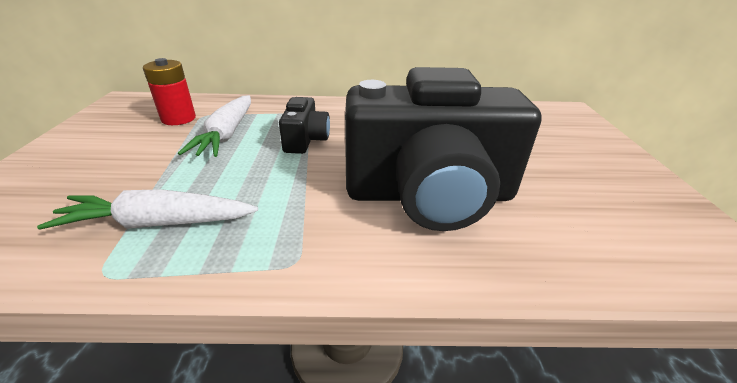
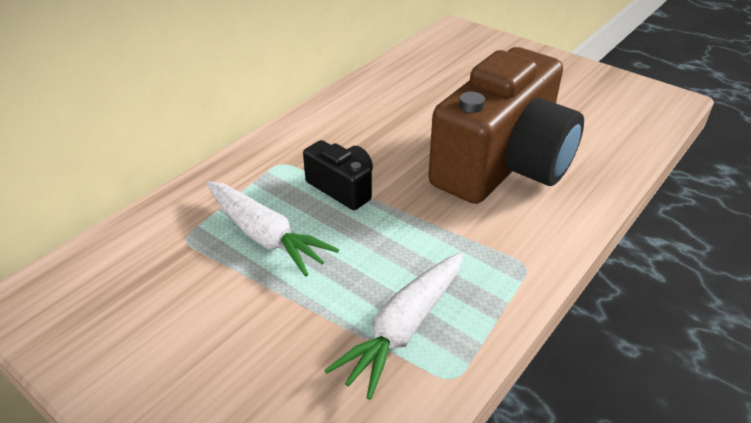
camera: 50 degrees left, 5 degrees up
red battery [143,58,196,125] -> none
black camera [345,67,542,231] -> brown camera [428,47,584,204]

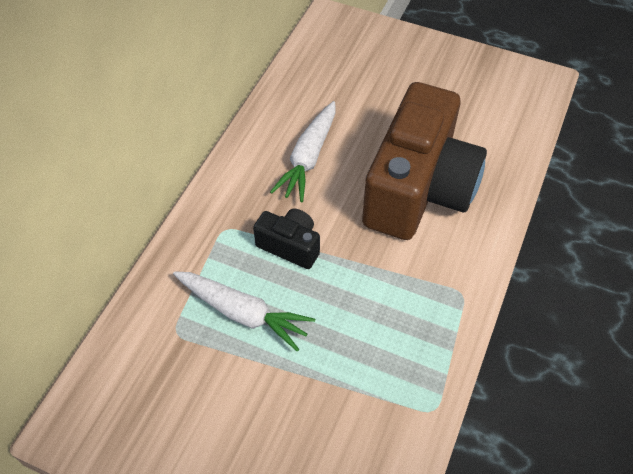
camera: 15 degrees left, 15 degrees up
white carrot [324,252,463,400] -> white carrot moved to [270,101,336,202]

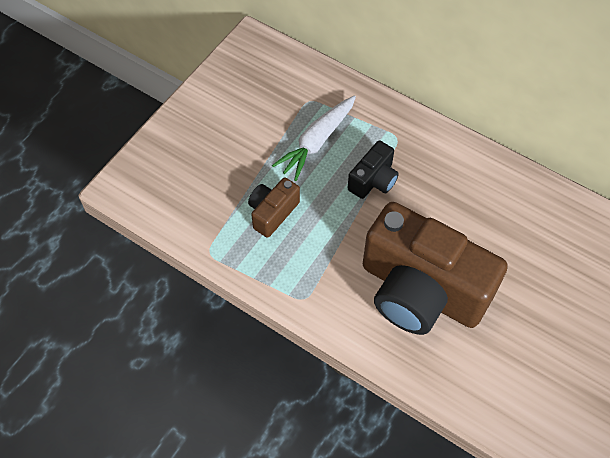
camera: 100 degrees right, 5 degrees up
white carrot [270,101,336,202] -> none
none -> brown camera [248,178,300,238]

